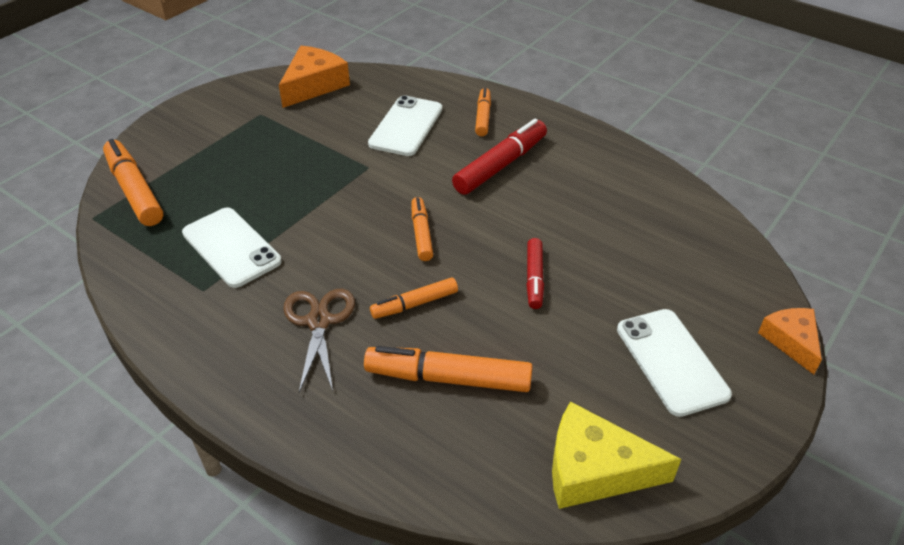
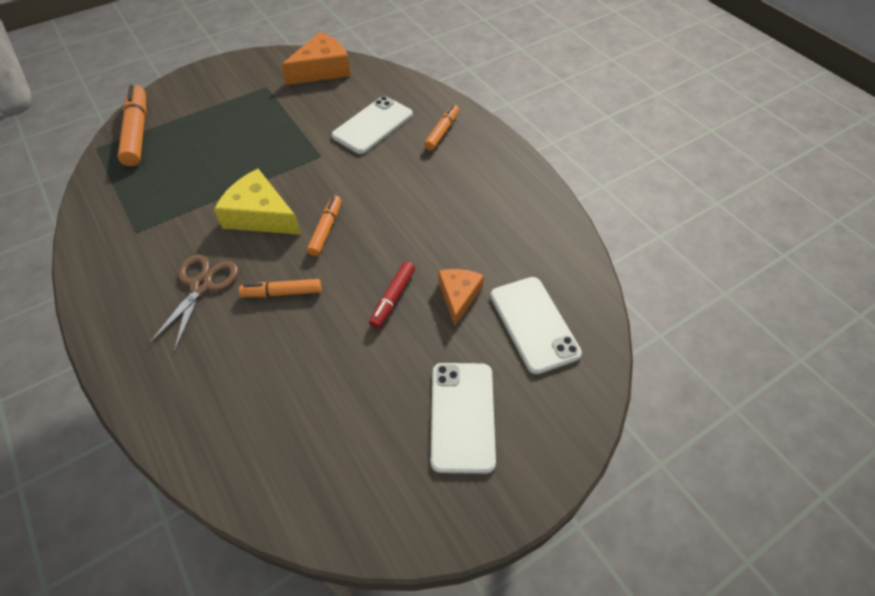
camera: 20 degrees right, 10 degrees up
white phone [182,207,282,288] -> white phone moved to [490,277,582,374]
orange marker [364,346,533,392] -> none
red marker [452,119,547,195] -> none
yellow cheese [552,401,681,509] -> yellow cheese moved to [214,169,301,235]
orange cheese [758,308,822,374] -> orange cheese moved to [438,269,484,326]

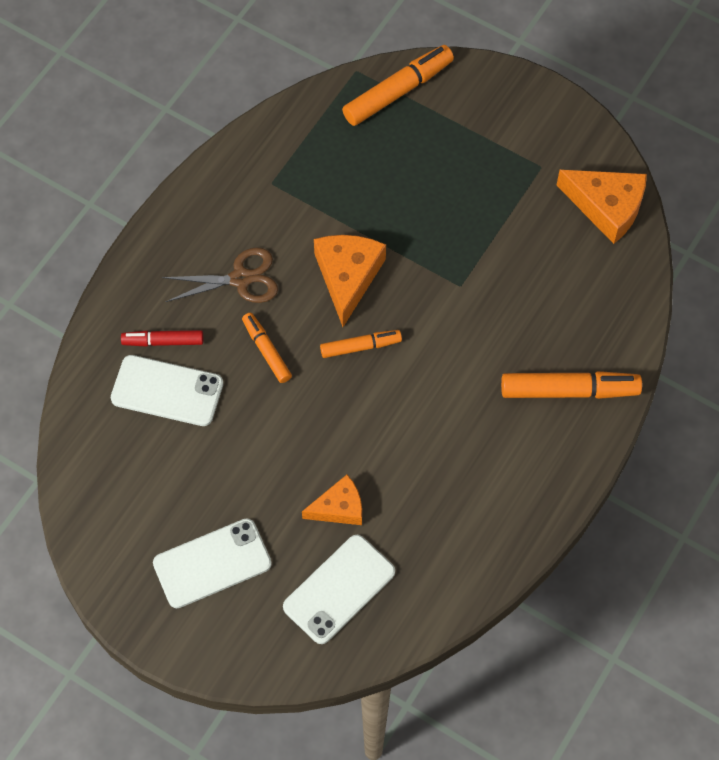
camera: 65 degrees right, 10 degrees up
yellow cheese [214,169,301,235] -> orange cheese [314,235,386,327]
white phone [332,96,413,154] -> white phone moved to [111,355,223,426]
red marker [369,261,415,329] -> red marker moved to [121,330,203,347]
orange marker [424,105,459,151] -> orange marker [501,371,642,399], size x1.68

